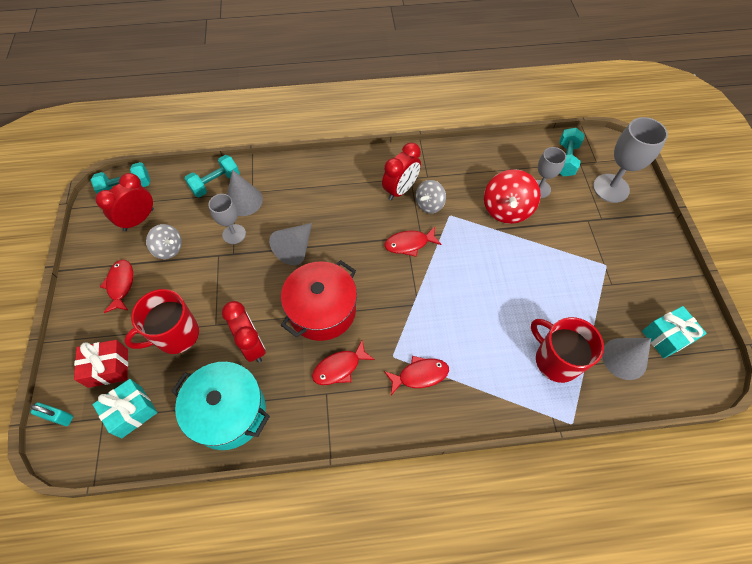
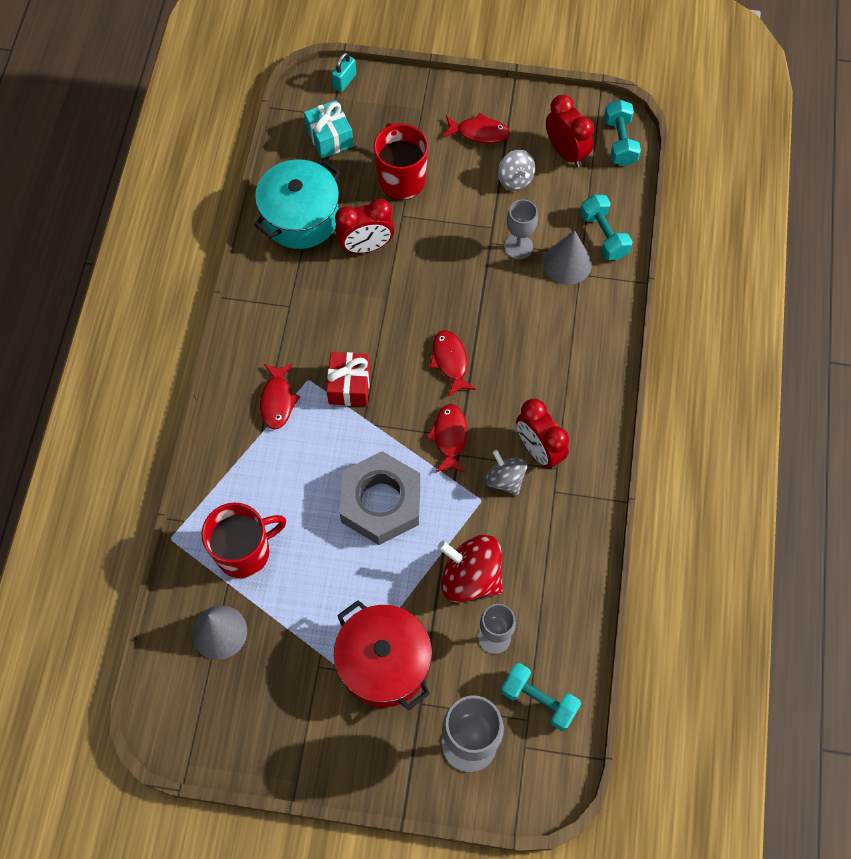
camera: 105 degrees right, 5 degrees up
red gift [74,340,128,388] -> red gift moved to [326,352,370,406]
grey spinning top [146,224,182,259] -> grey spinning top turned 75 degrees counterclockwise [498,150,535,191]
grey cone [269,223,312,265] -> none
red pot [281,260,357,341] -> red pot moved to [334,600,432,710]
red fish [312,340,375,385] -> red fish moved to [430,330,476,397]
turquoise gift [642,306,707,358] -> none
none -> grey nut [339,451,420,545]

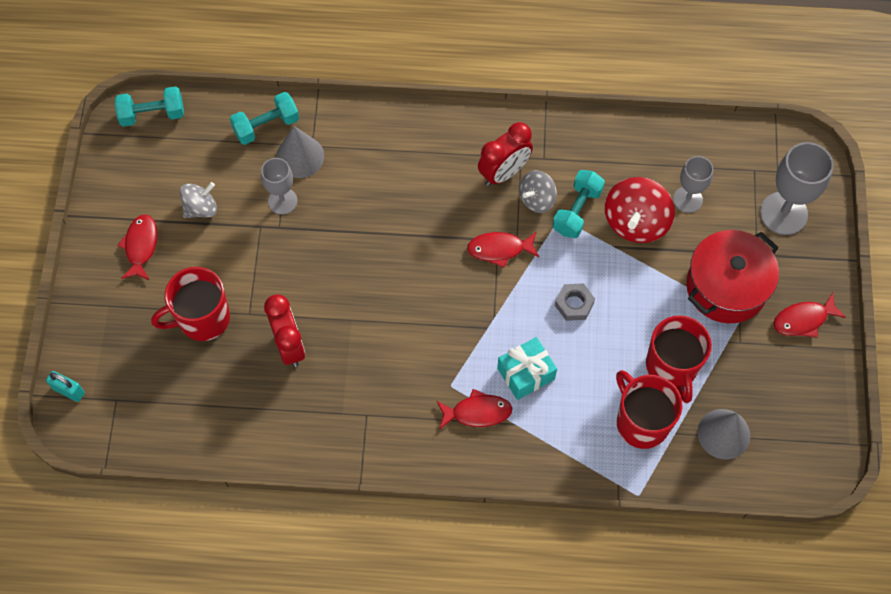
camera: 95 degrees left, 0 degrees up
turquoise pot [254,160,340,249] -> none
turquoise gift [304,100,353,158] -> turquoise gift moved to [497,337,557,400]
red gift [326,352,370,406] -> none
grey nut [339,451,420,545] -> grey nut [555,283,595,321], size x0.46
red fish [430,330,476,397] -> red fish moved to [773,293,846,338]
turquoise dumbbell [501,663,581,731] -> turquoise dumbbell moved to [552,170,605,238]
red clock [546,95,594,167] -> none
none -> red mug [646,315,712,403]

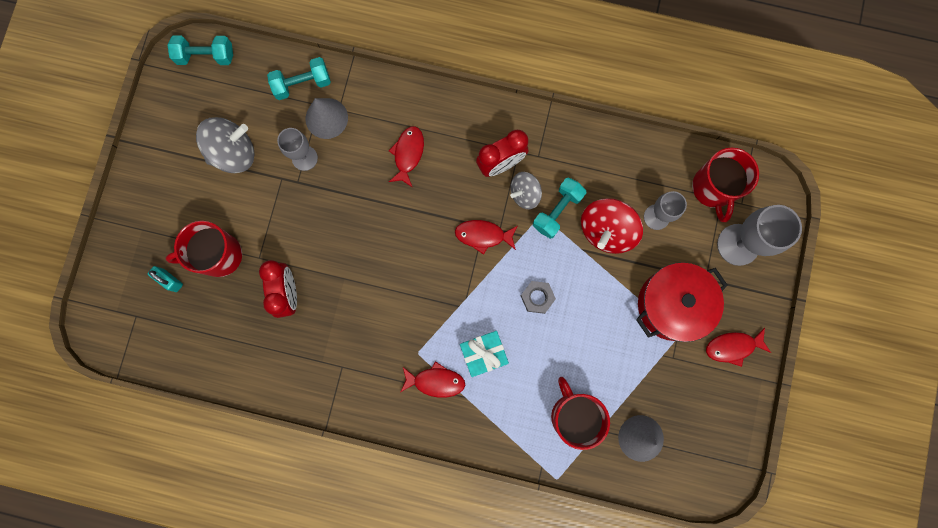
camera: 10 degrees right, 15 degrees up
turquoise padlock [46,371,85,402] -> turquoise padlock moved to [148,266,183,292]
red fish [117,214,158,280] -> red fish moved to [389,126,424,187]
grey spinning top [180,182,217,218] -> grey spinning top [196,117,254,173], size x1.61
red mug [646,315,712,403] -> red mug moved to [692,148,759,222]

